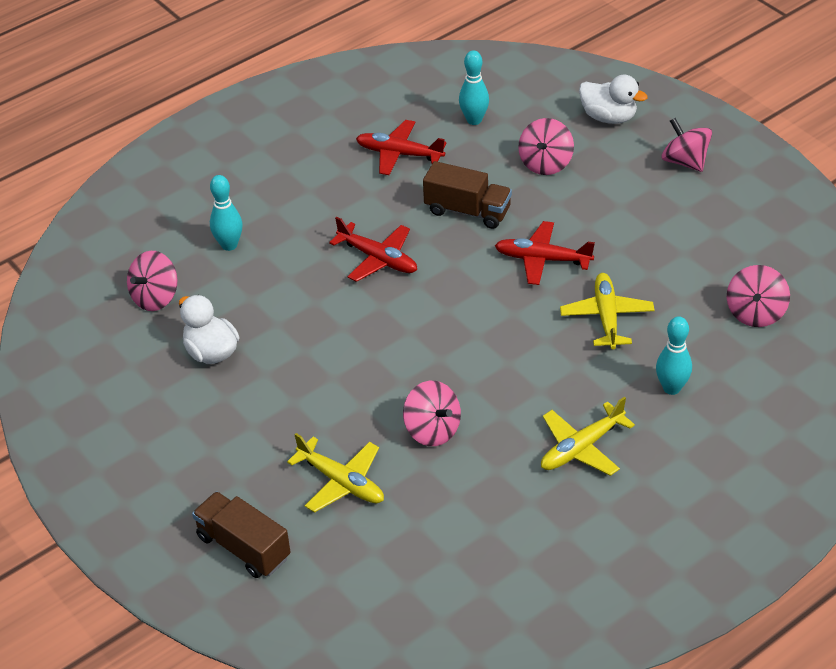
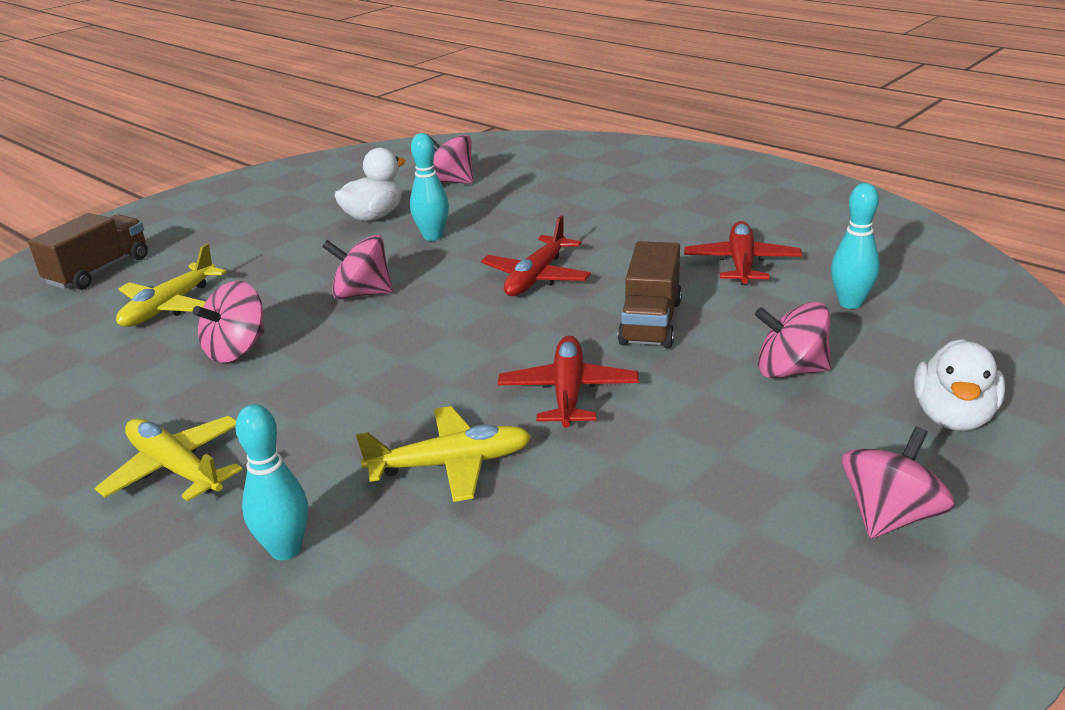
camera: 80 degrees right, 15 degrees down
turquoise bowling pin [210,175,243,251] -> turquoise bowling pin moved to [410,133,449,241]
pink spinning top [727,265,790,327] -> pink spinning top moved to [322,235,393,300]

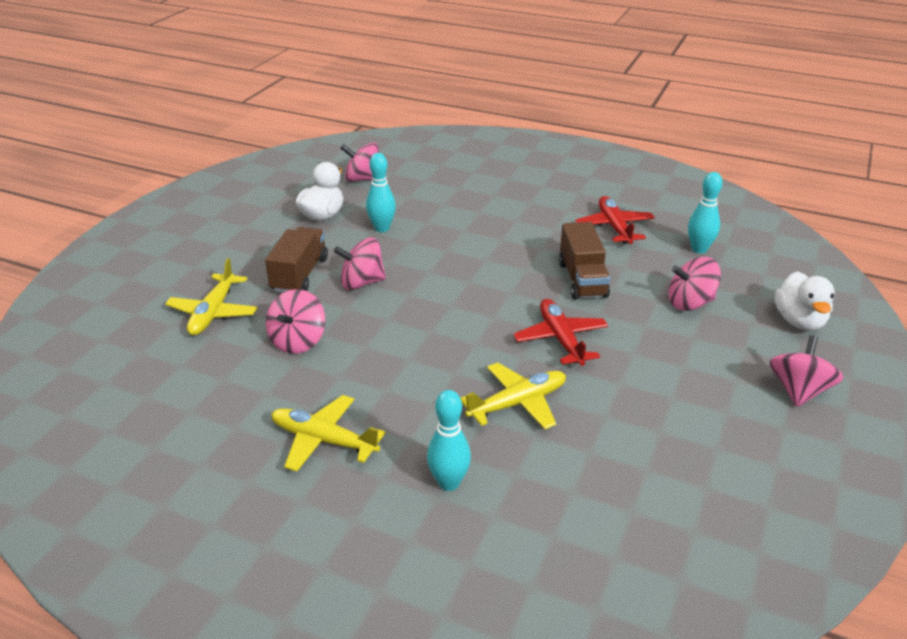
camera: 20 degrees left, 5 degrees up
brown truck [28,213,148,290] -> brown truck moved to [265,227,328,293]
red plane [481,215,591,296] -> none

